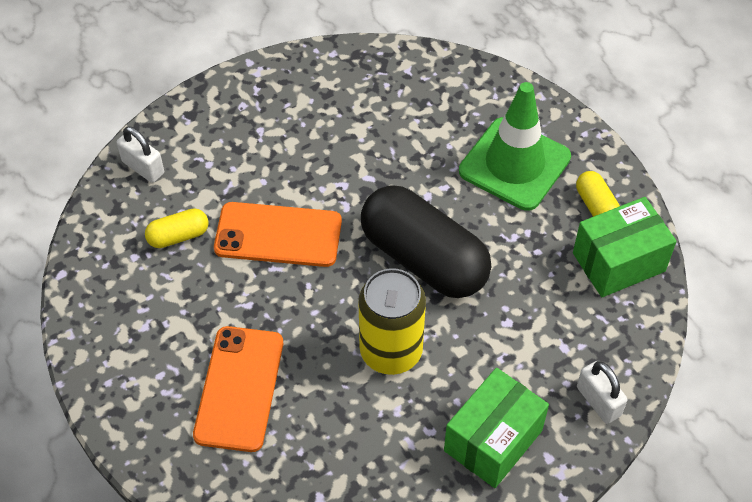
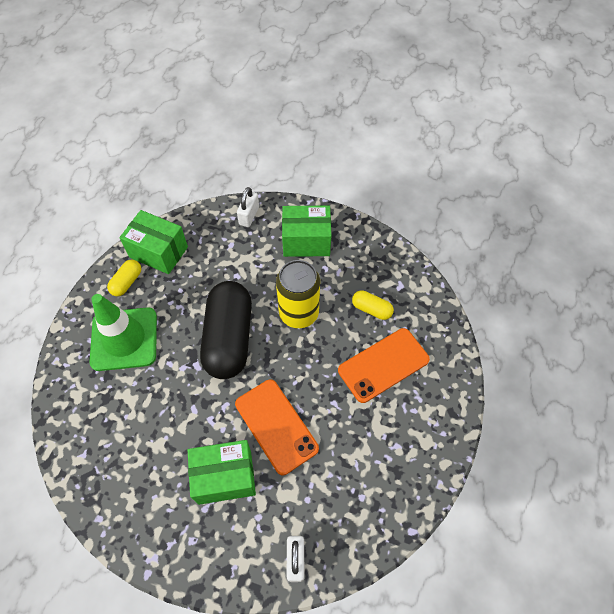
camera: 130 degrees left, 5 degrees up
yellow capsule [145,208,209,248] -> yellow capsule moved to [352,290,394,320]
none -> green box [188,440,256,505]

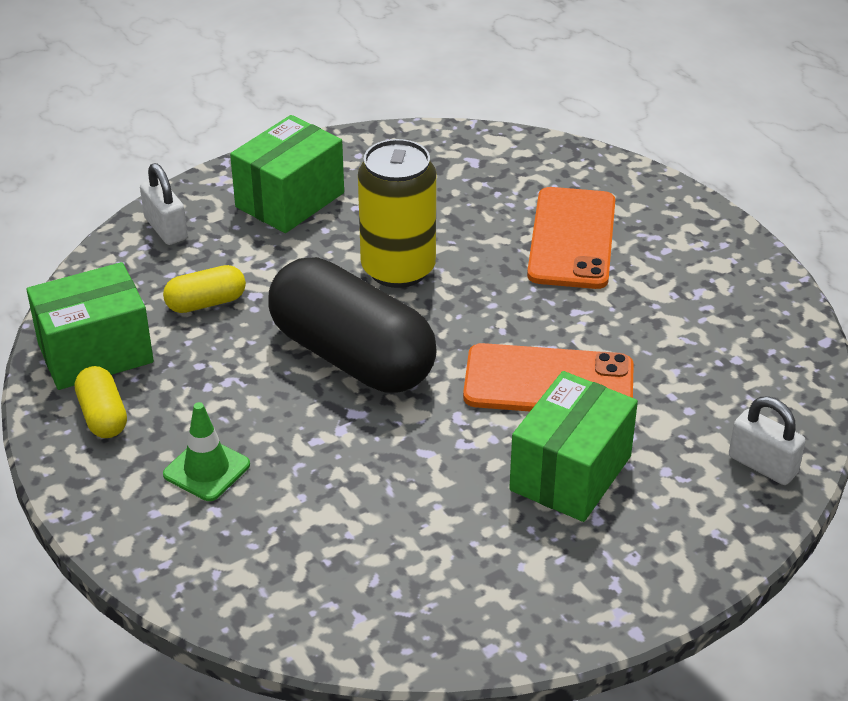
camera: 50 degrees left, 20 degrees down
green traffic cone [90,294,157,371] -> green traffic cone [163,402,250,501], size x0.50
yellow capsule [352,290,394,320] -> yellow capsule moved to [163,265,246,313]

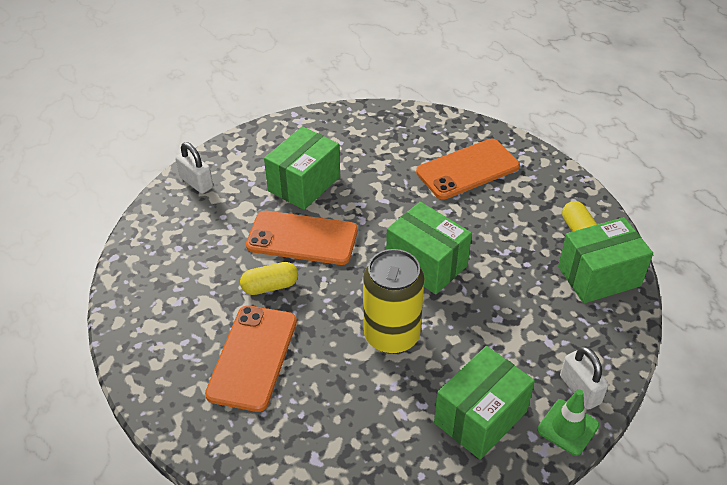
camera: 175 degrees left, 5 degrees up
yellow capsule [163,265,246,313] -> yellow capsule moved to [240,262,298,295]
green traffic cone [163,402,250,501] -> green traffic cone moved to [537,389,599,456]
black capsule [268,257,437,393] -> green box [386,202,472,294]
none -> orange phone [416,139,520,199]

